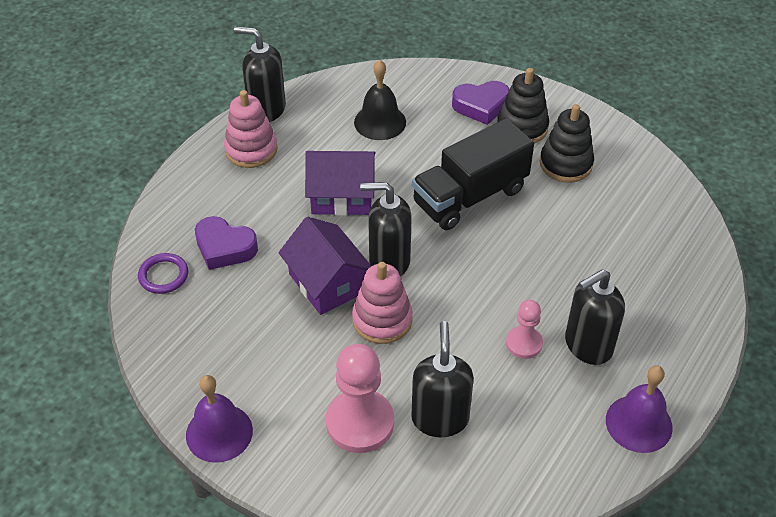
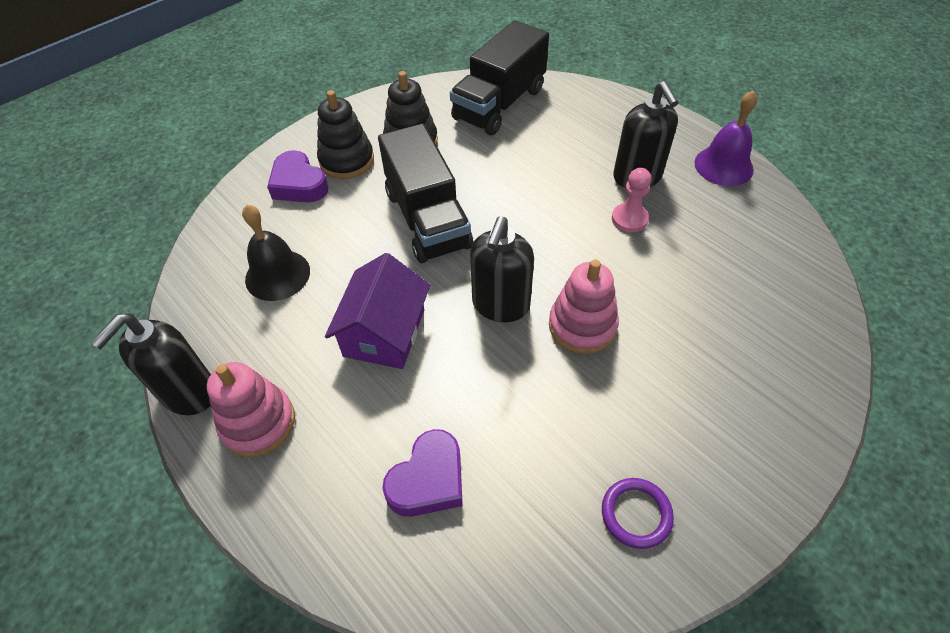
camera: 75 degrees left, 5 degrees up
purple ring [138,253,188,294] -> purple ring moved to [602,478,674,549]
purple bell [186,375,253,463] -> none
purple house [279,217,371,315] -> none
pink pawn [326,344,394,453] -> none
black soap dispenser [411,321,474,437] -> none
purple heart [452,81,509,125] -> purple heart turned 135 degrees clockwise [267,150,328,203]
none -> black truck [450,20,549,135]

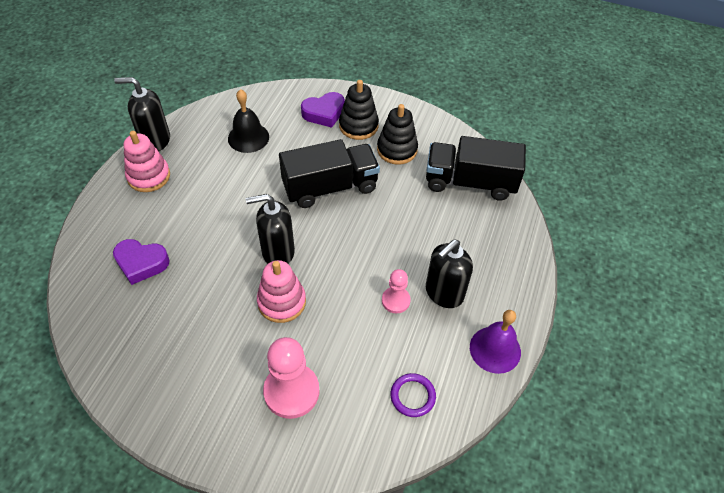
camera: 60 degrees right, 0 degrees up
purple heart [267,150,328,203] -> purple heart turned 135 degrees counterclockwise [301,92,345,128]
purple house [325,253,430,369] -> none
black truck [378,123,473,263] -> black truck turned 150 degrees counterclockwise [279,139,380,208]
purple ring [602,478,674,549] -> purple ring moved to [391,373,436,417]
none -> pink pawn [263,337,320,419]

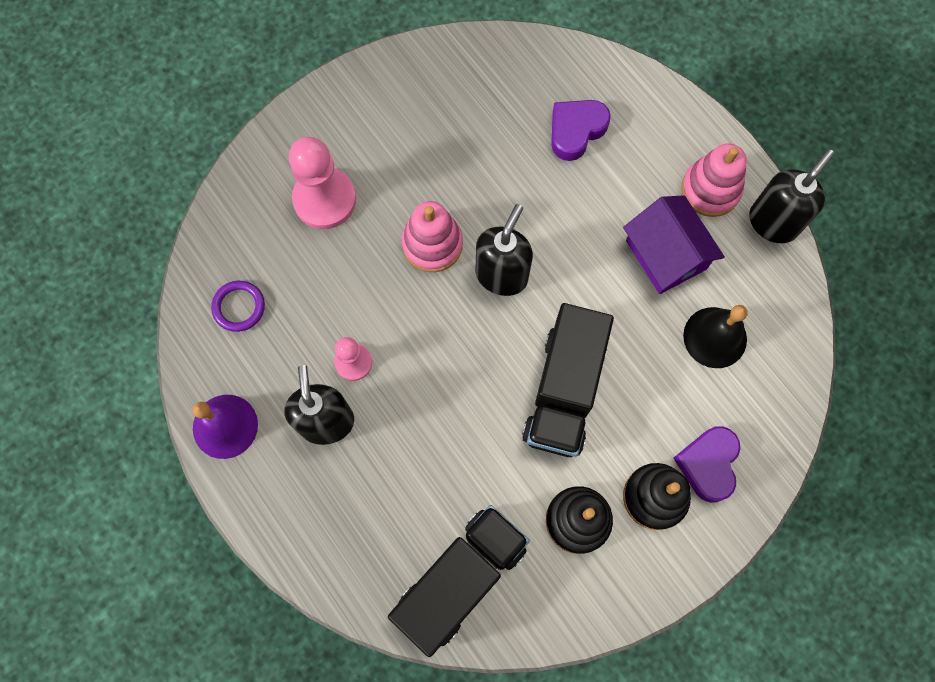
camera: 125 degrees right, 20 degrees up
none -> purple house [623,195,725,294]

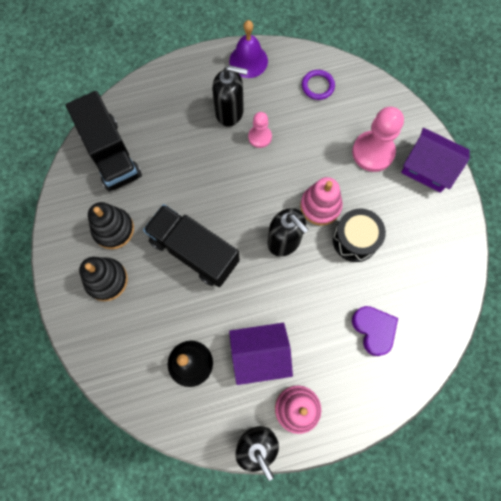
camera: 110 degrees right, 0 degrees up
purple heart [673,426,741,502] -> none
none -> black drum [333,209,386,262]
none -> purple house [401,128,470,193]

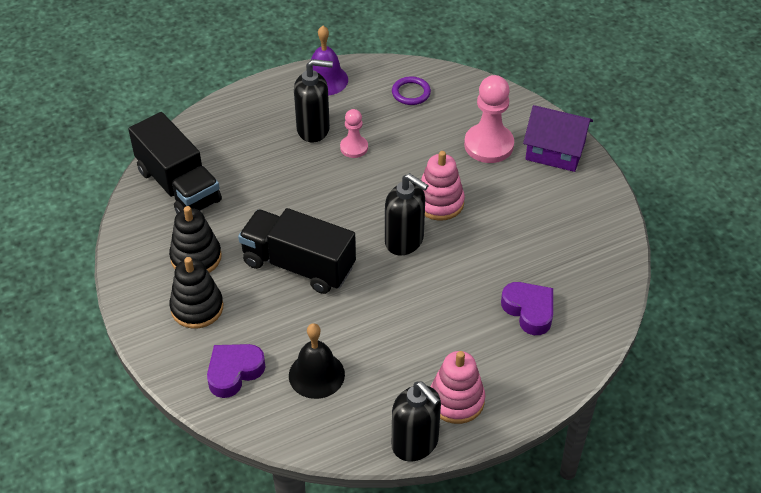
camera: 10 degrees left, 25 degrees down
purple house [229,323,293,385] -> none
black drum [333,209,386,262] -> none
none -> purple heart [207,344,265,398]

